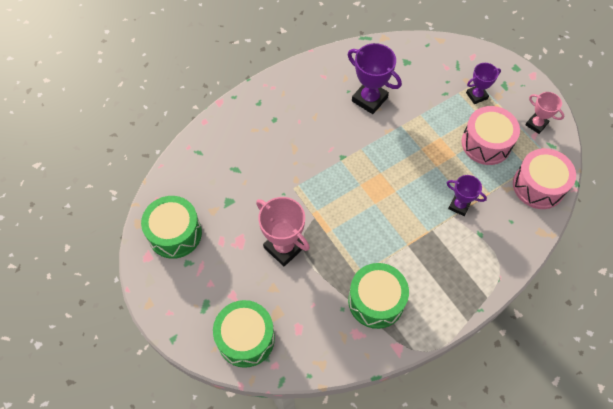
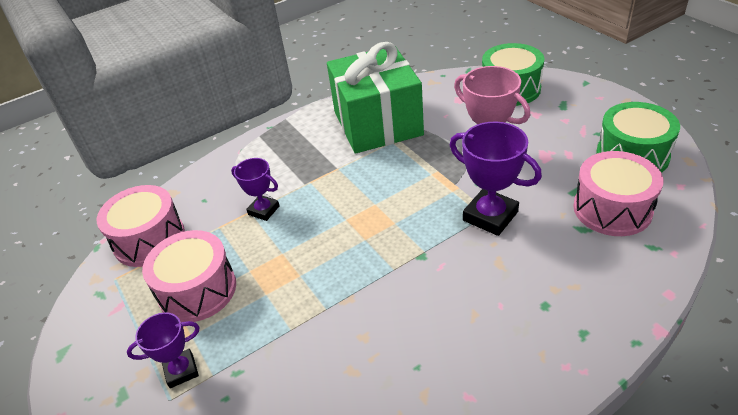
camera: 175 degrees left, 20 degrees down
purple trophy [348,43,402,114] -> purple trophy moved to [450,122,542,236]
green drum [348,263,409,329] -> green gift [327,42,424,154]
pink trophy [525,92,564,134] -> none
none -> pink drum [573,151,663,236]

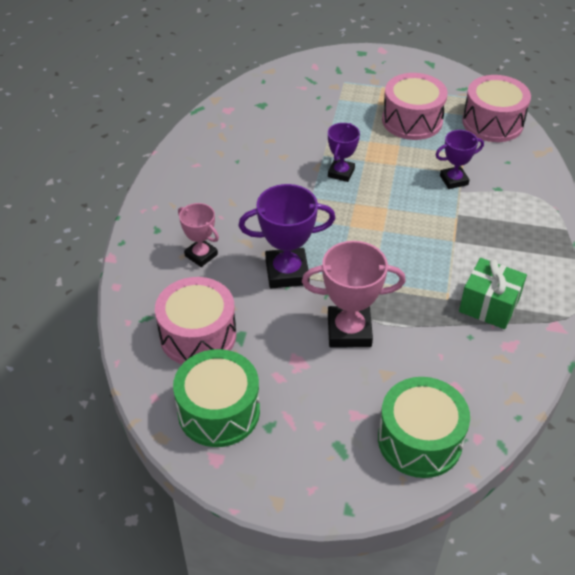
camera: 130 degrees right, 5 degrees up
purple trophy [127,312,200,388] -> purple trophy moved to [328,123,360,182]
green gift [327,42,424,154] -> green gift [459,258,527,329], size x0.52
none -> pink trophy [178,203,219,267]

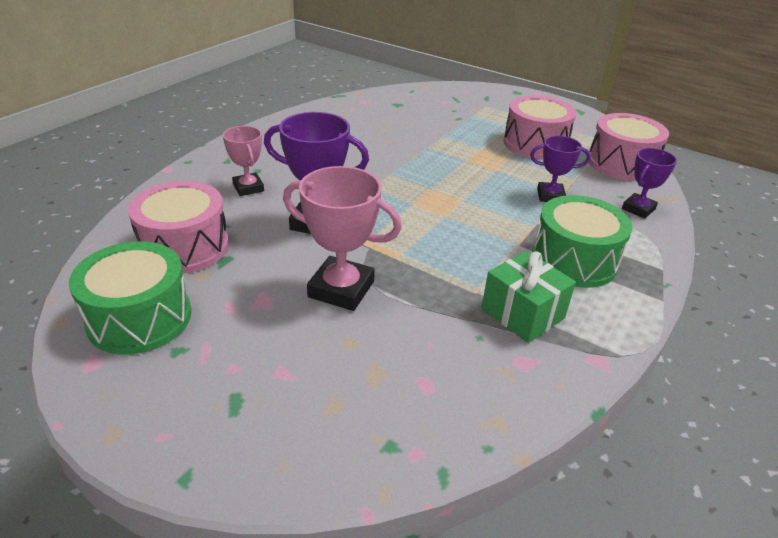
camera: 20 degrees right, 10 degrees down
purple trophy [328,123,360,182] -> purple trophy moved to [622,148,677,219]
green drum [378,377,470,478] -> green drum moved to [532,195,633,288]

